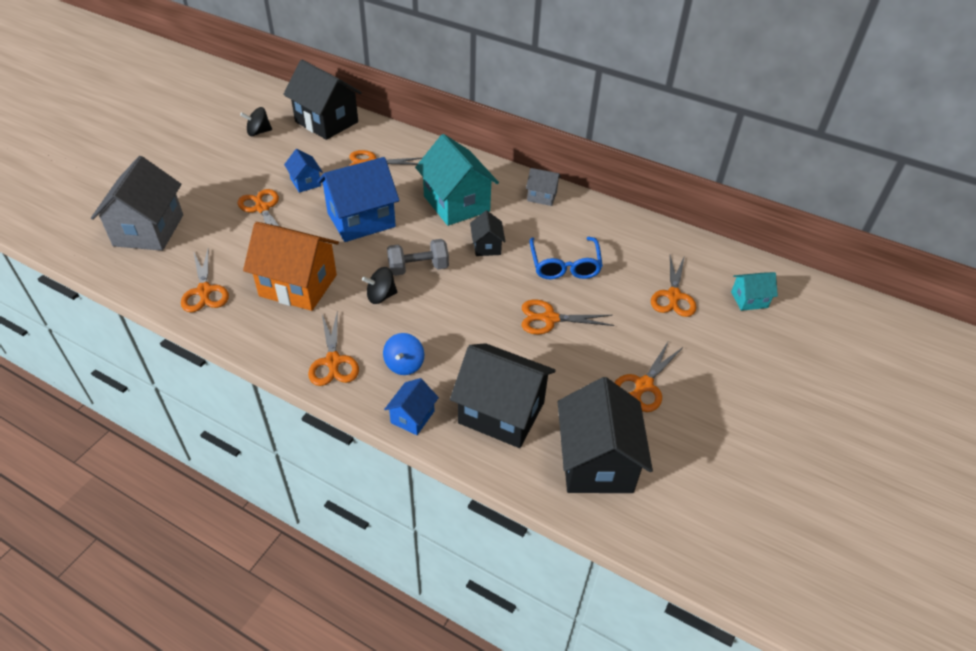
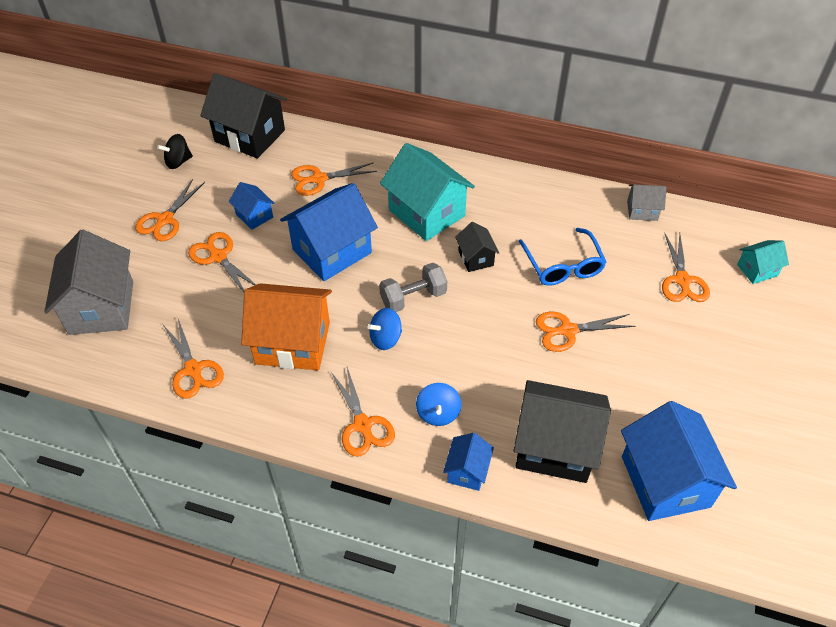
camera: 10 degrees left, 5 degrees up
black spinning top [362,267,397,304] -> blue spinning top [367,308,402,350]
grey house [526,168,561,206] -> grey house moved to [627,184,667,221]
black house [558,377,653,493] -> blue house [621,401,737,521]
orange scissors [614,342,683,412] -> orange scissors moved to [135,179,205,241]

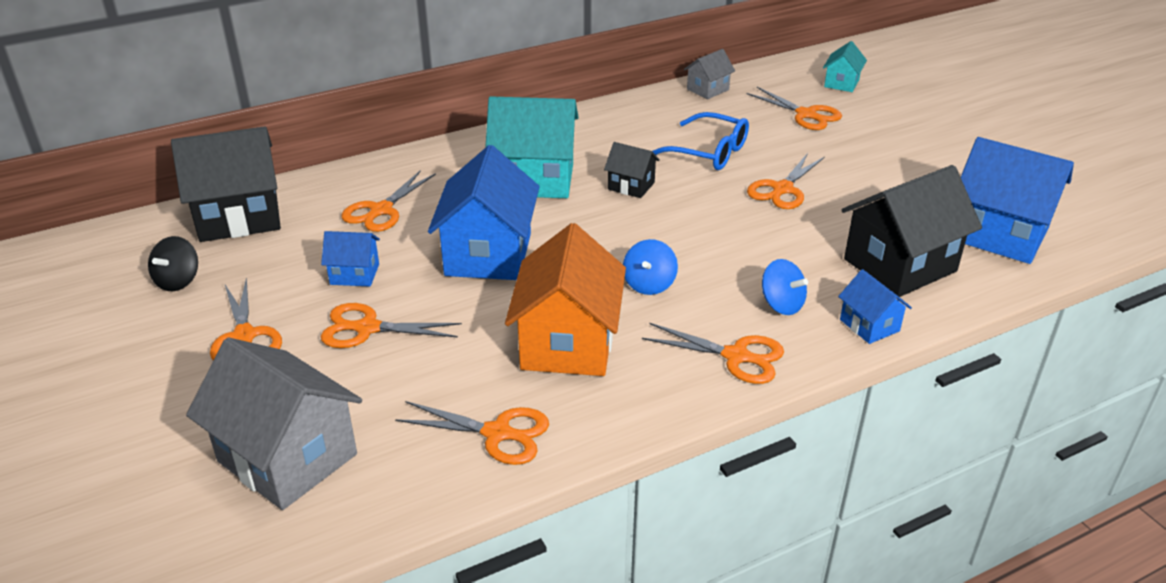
camera: 45 degrees left, 15 degrees down
orange house [241,283,332,370] -> orange house turned 45 degrees counterclockwise [505,223,626,376]
grey dumbbell [379,263,447,312] -> none

